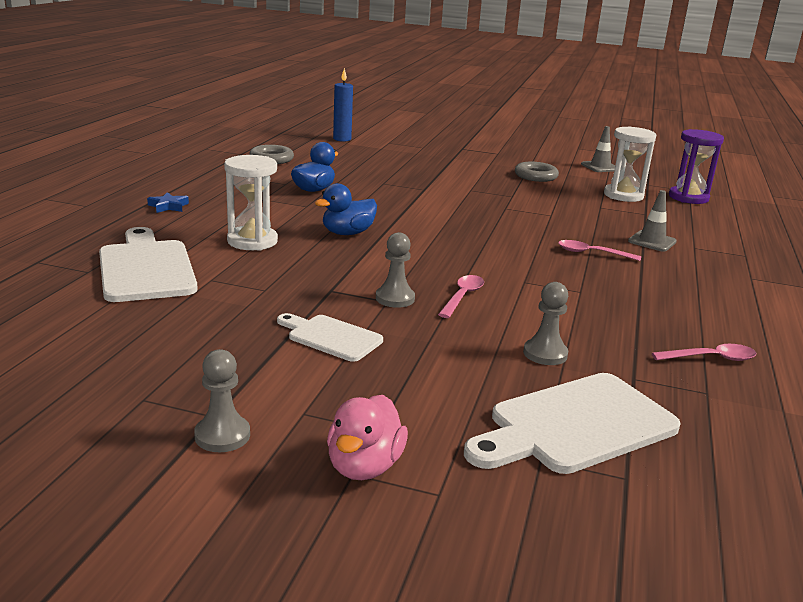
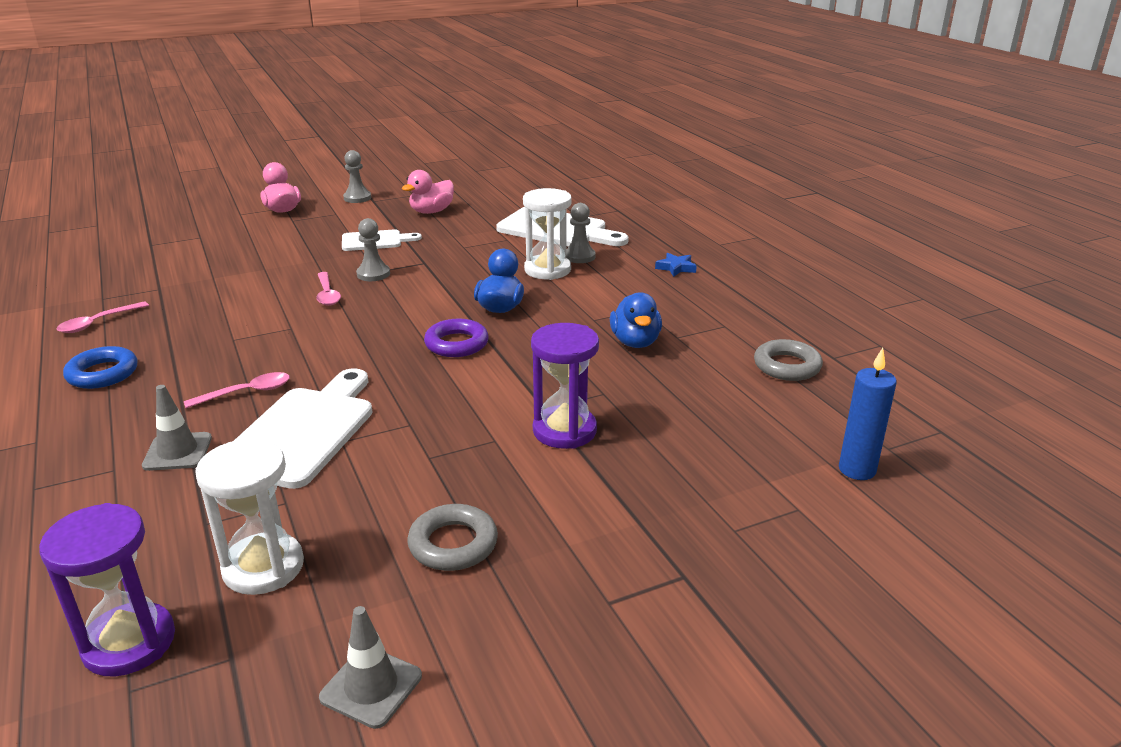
camera: 140 degrees right, 5 degrees up
white cutting board [464,373,681,474] -> white cutting board moved to [234,368,373,489]
grey pawn [523,282,568,365] -> grey pawn moved to [566,203,596,263]
none -> blue ring [63,346,138,389]
none -> pink duck [402,170,454,214]
none -> purple ring [424,319,489,357]
none -> purple hourglass [531,323,599,449]

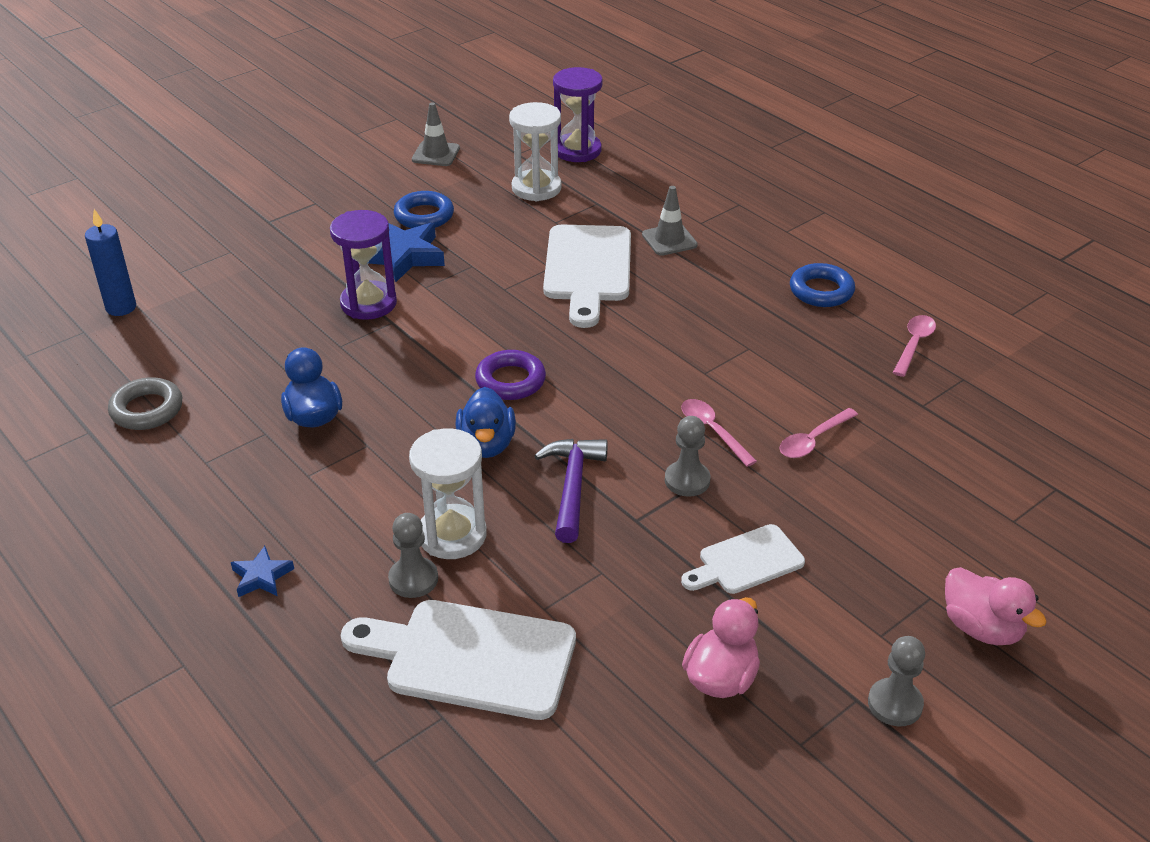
camera: 165 degrees right, 10 degrees up
pink spoon [184,372,290,408] -> pink spoon moved to [779,408,858,458]
grey ring [407,504,498,571] -> blue ring [394,191,454,228]
none -> blue star [369,223,445,282]
none -> purple hammer [534,439,608,543]

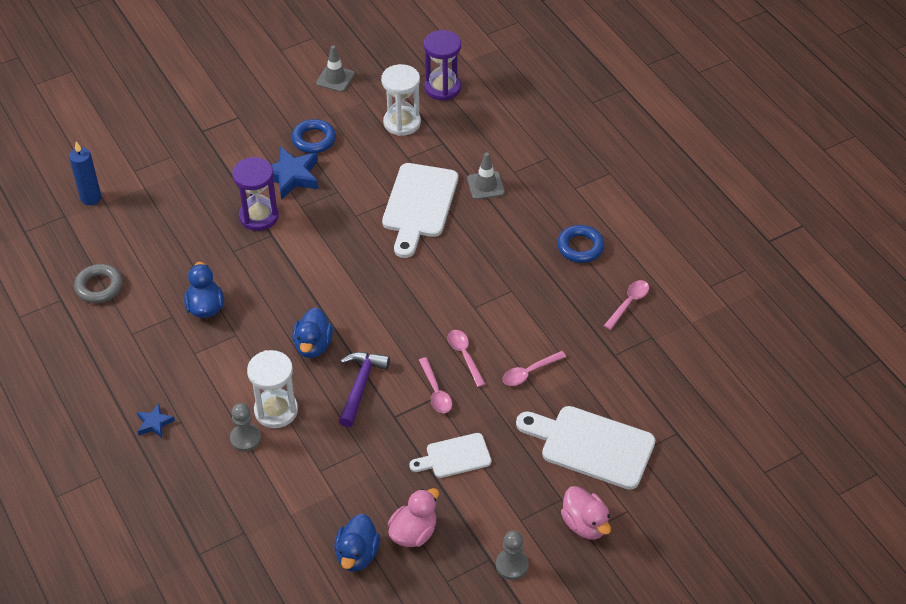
camera: 10 degrees right, 10 degrees up
white cutting board [341,600,576,720] -> white cutting board moved to [516,406,655,490]
purple ring [475,350,546,400] -> none
grey pawn [665,416,711,497] -> pink spoon [419,357,452,413]
none -> blue duck [335,514,380,571]

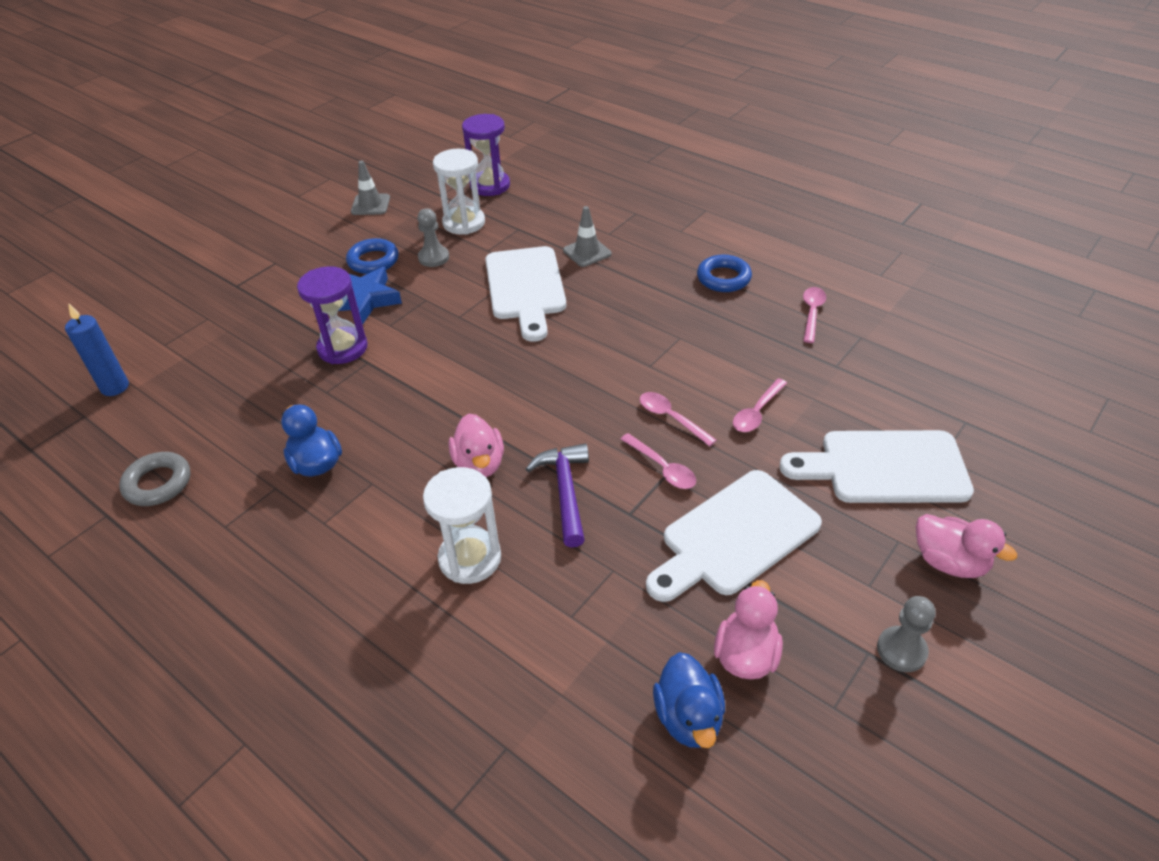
camera: 20 degrees left, 5 degrees down
blue star [137,403,175,438] -> none
grey pawn [230,403,261,452] -> grey pawn moved to [417,208,449,267]
blue duck [292,308,333,358] -> pink duck [449,414,504,477]
white cutting board [409,433,492,478] -> white cutting board [646,470,822,602], size x1.73

